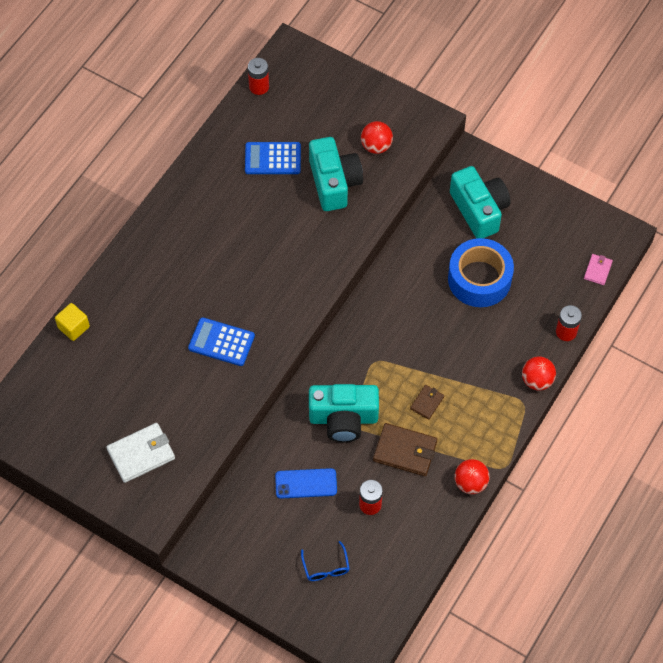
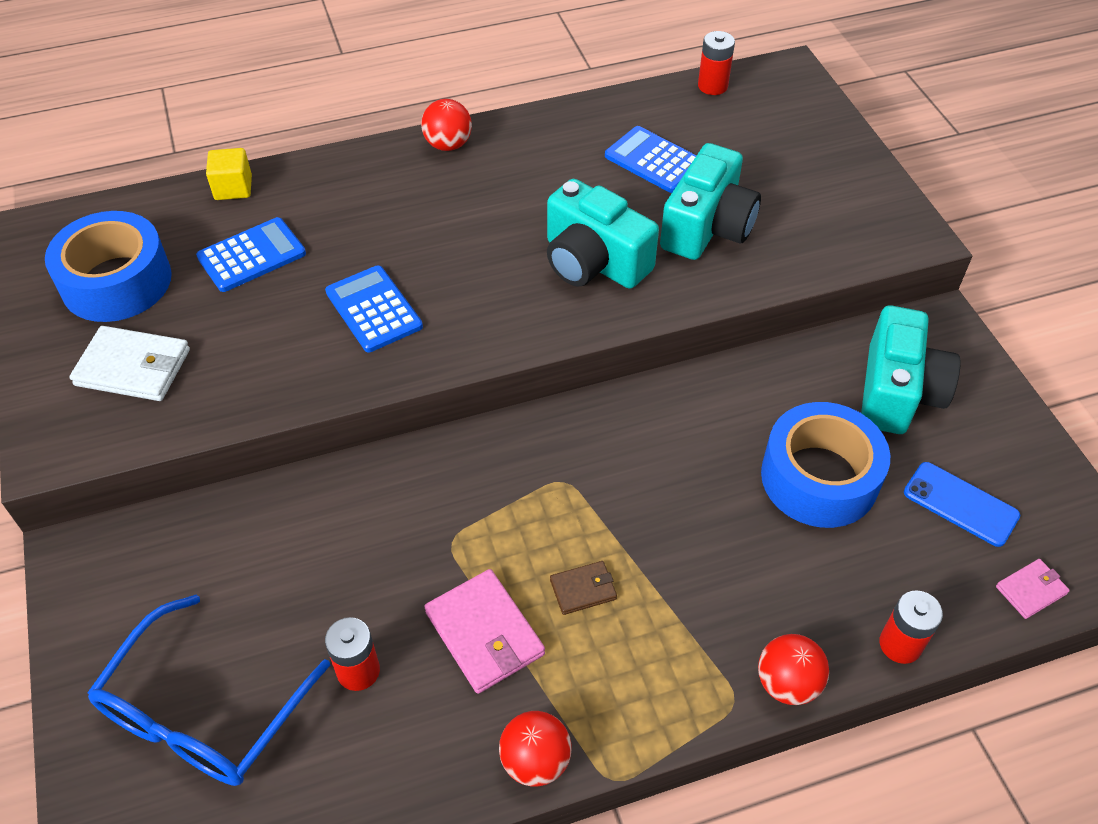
camera: 40 degrees right, 10 degrees down
blue phone [275,468,337,498] -> blue phone moved to [904,462,1020,547]
blue glasses [301,541,350,581] -> blue glasses [87,595,330,786], size x2.19
turquoise camera [309,384,379,442] -> turquoise camera moved to [547,179,659,289]
red ball [361,121,393,154] -> red ball moved to [421,99,472,151]
brown wallet [373,423,437,476] -> pink wallet [424,569,545,694]
none -> blue tape [45,211,172,322]
none -> blue calculator [196,217,306,292]

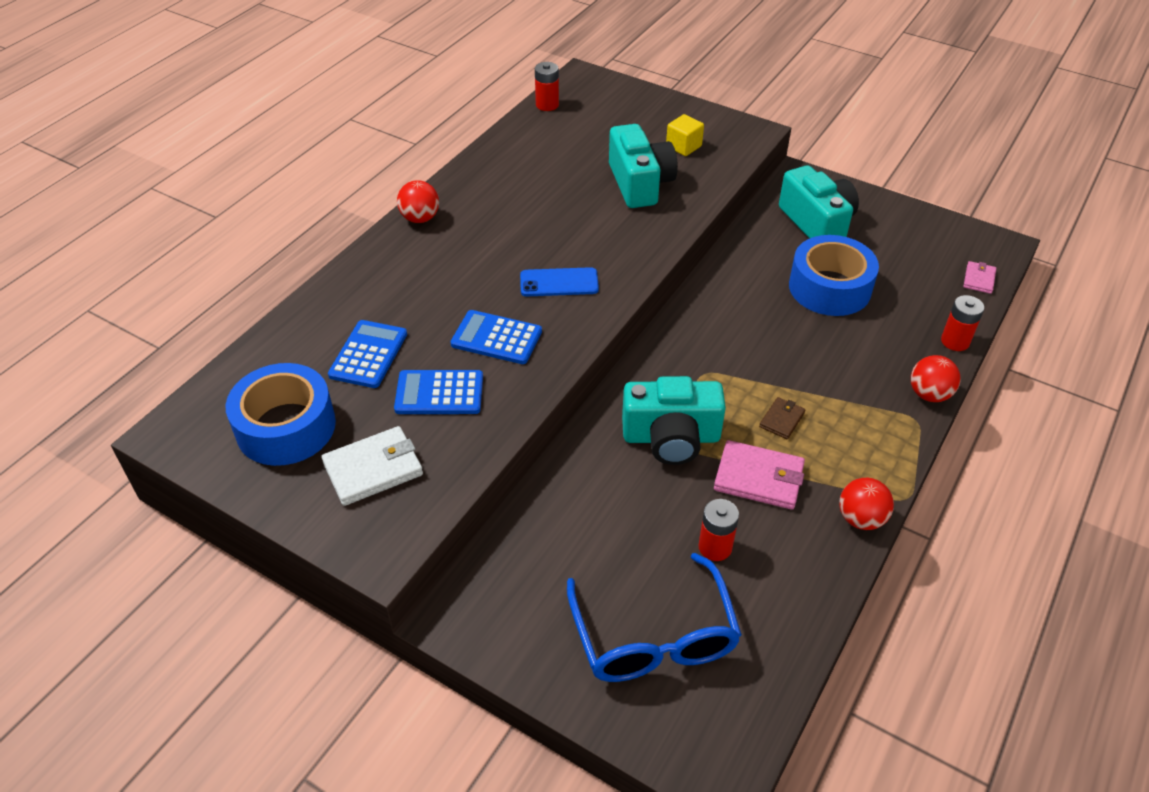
camera: 40 degrees left, 5 degrees down
yellow cube [206,148,252,200] -> yellow cube moved to [666,114,704,156]
turquoise camera [547,179,659,289] -> turquoise camera moved to [622,376,726,465]
blue calculator [605,126,697,193] -> blue calculator moved to [394,370,483,414]
blue phone [904,462,1020,547] -> blue phone moved to [520,267,599,296]

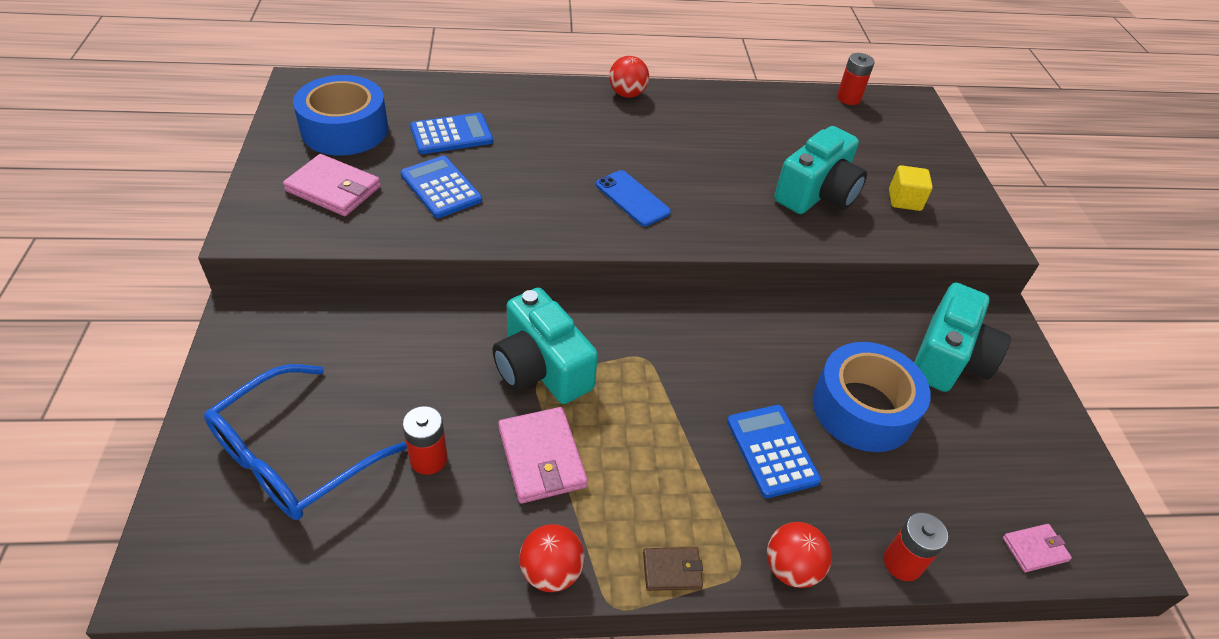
camera: 50 degrees right, 0 degrees up
white wallet [322,426,423,506] -> pink wallet [283,154,381,216]
blue calculator [451,310,542,364] -> blue calculator moved to [727,405,821,498]
brown wallet [759,397,805,439] -> brown wallet moved to [643,547,703,591]

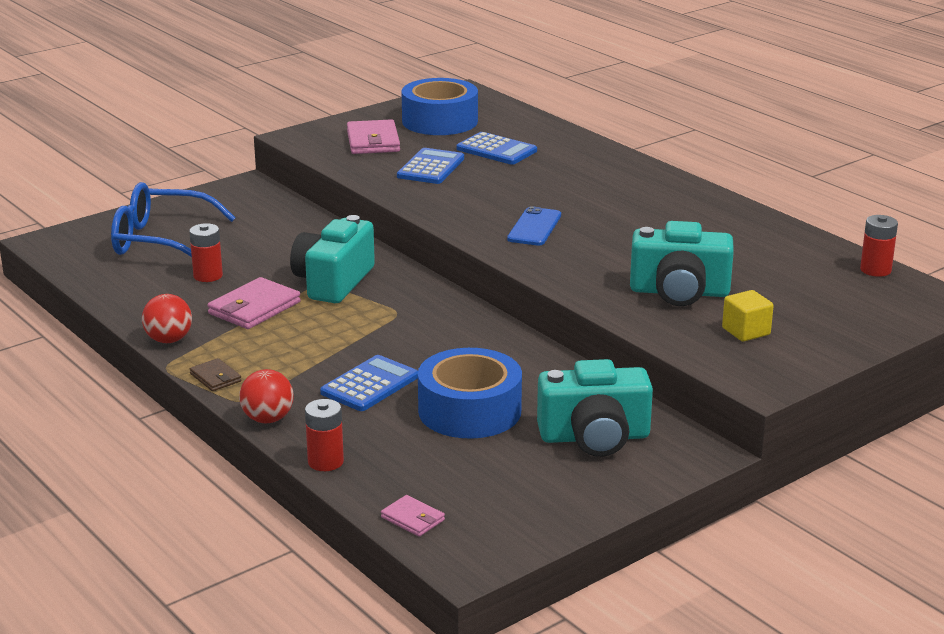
camera: 60 degrees right, 20 degrees down
red ball [609,56,649,98] -> none

